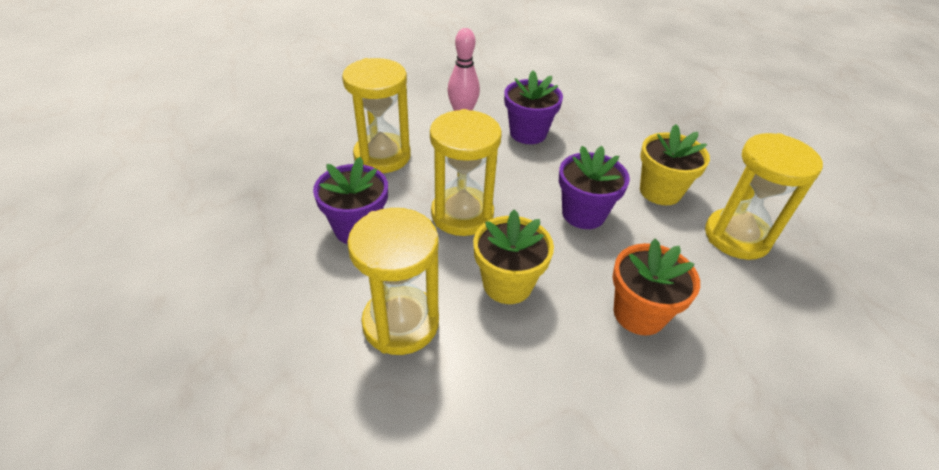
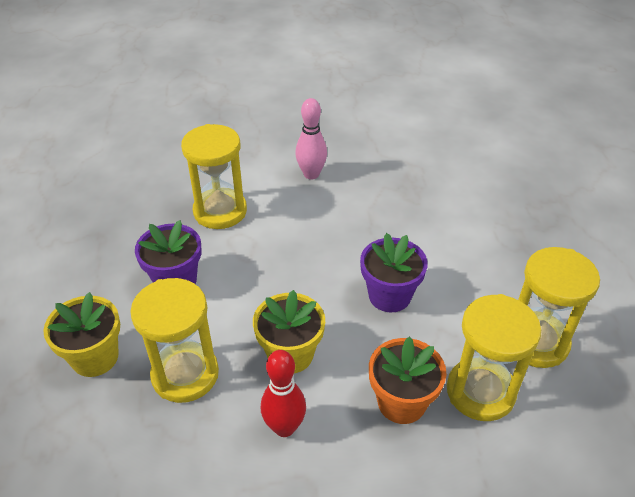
camera: 15 degrees right, 0 degrees up
yellow hourglass [430,109,502,236] -> yellow hourglass moved to [447,294,541,421]
purple flower pot [504,70,563,144] -> none
yellow flower pot [640,124,710,205] -> yellow flower pot moved to [43,292,120,377]
none -> red bowling pin [261,350,306,437]

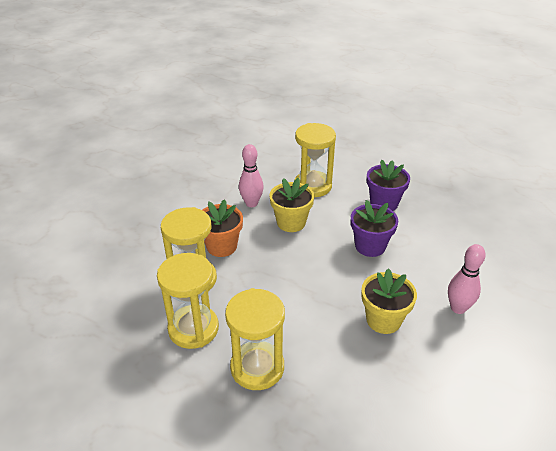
camera: 125 degrees right, 5 degrees down
yellow flower pot [43,292,120,377] -> yellow flower pot moved to [361,268,417,334]
yellow hourglass [181,124,247,229] -> yellow hourglass moved to [225,288,285,390]
red bowling pin [261,350,306,437] -> pink bowling pin [239,144,264,207]
purple flower pot [360,233,428,312] -> purple flower pot moved to [351,200,398,257]

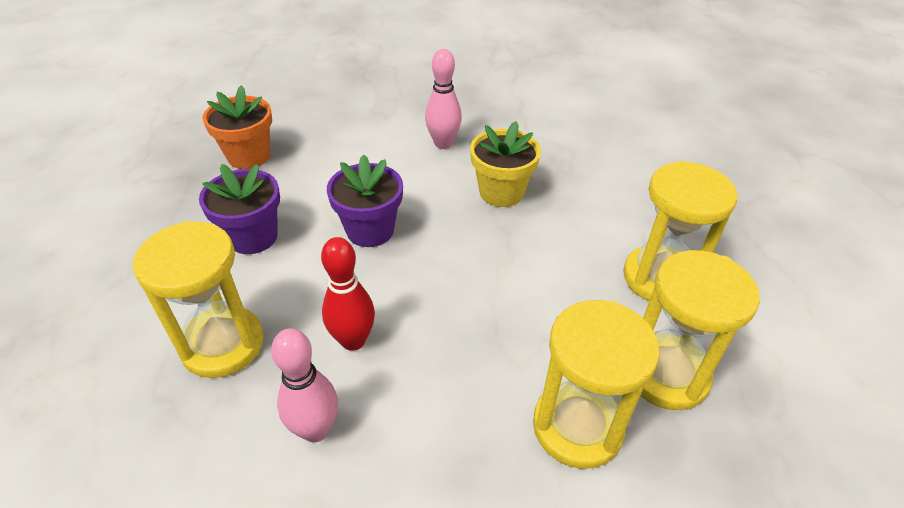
camera: 115 degrees left, 5 degrees up
orange flower pot [202,199,243,257] -> orange flower pot moved to [202,85,272,169]
yellow flower pot [269,178,314,232] -> red bowling pin [321,237,375,351]

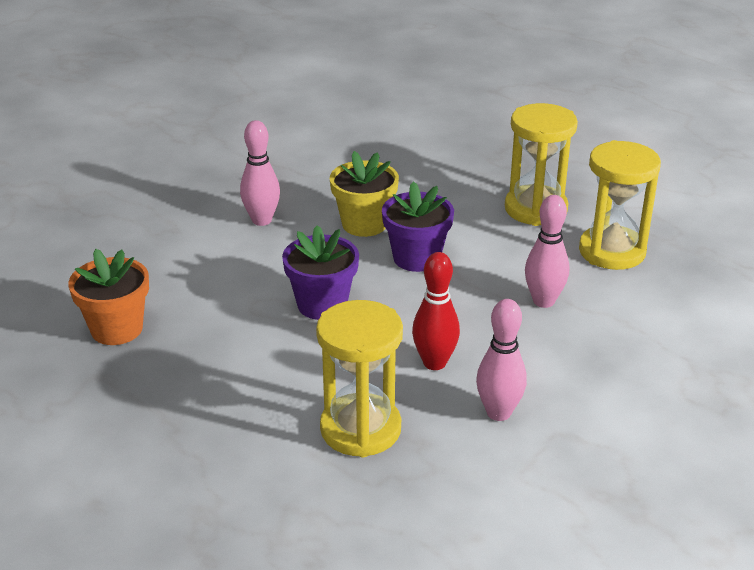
camera: 50 degrees left, 10 degrees down
purple flower pot [199,164,280,254] -> purple flower pot moved to [382,181,454,272]
yellow hourglass [533,300,660,469] -> none
none -> pink bowling pin [525,195,569,308]

